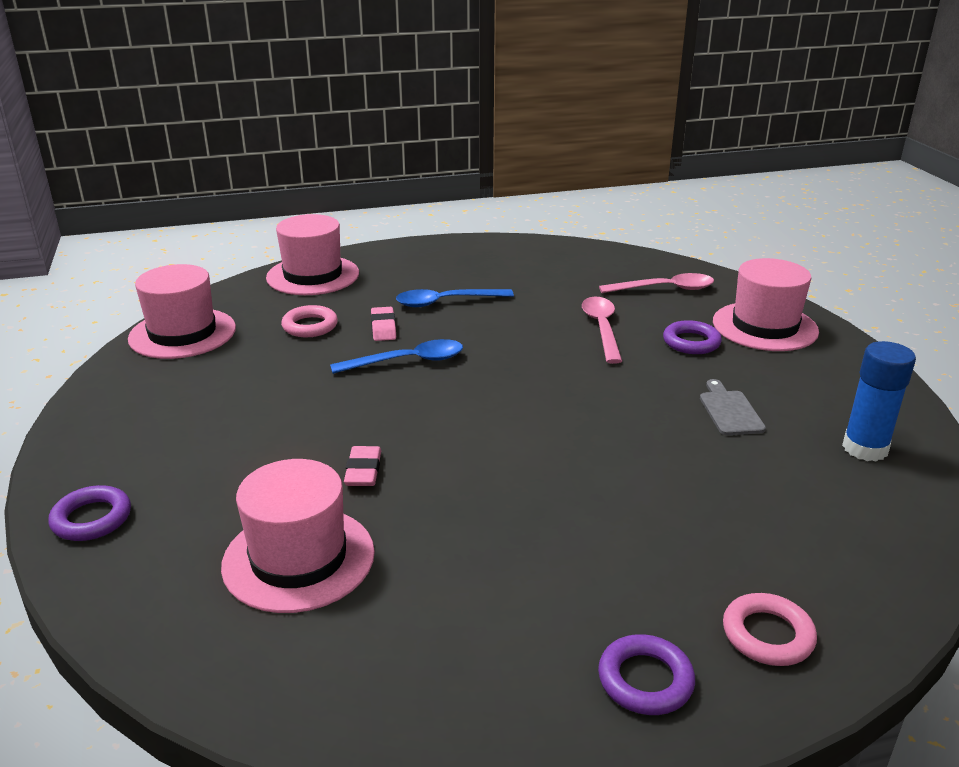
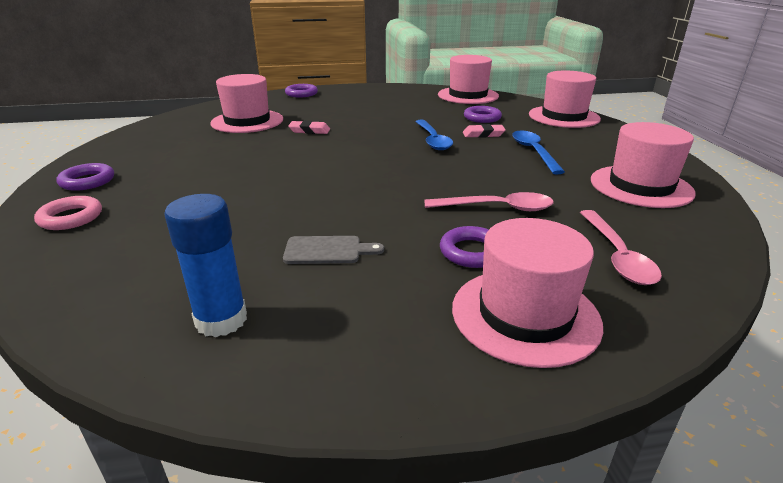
camera: 95 degrees right, 0 degrees up
pink ring [281,305,338,337] -> purple ring [464,106,502,123]
none -> pink hat [591,122,695,208]

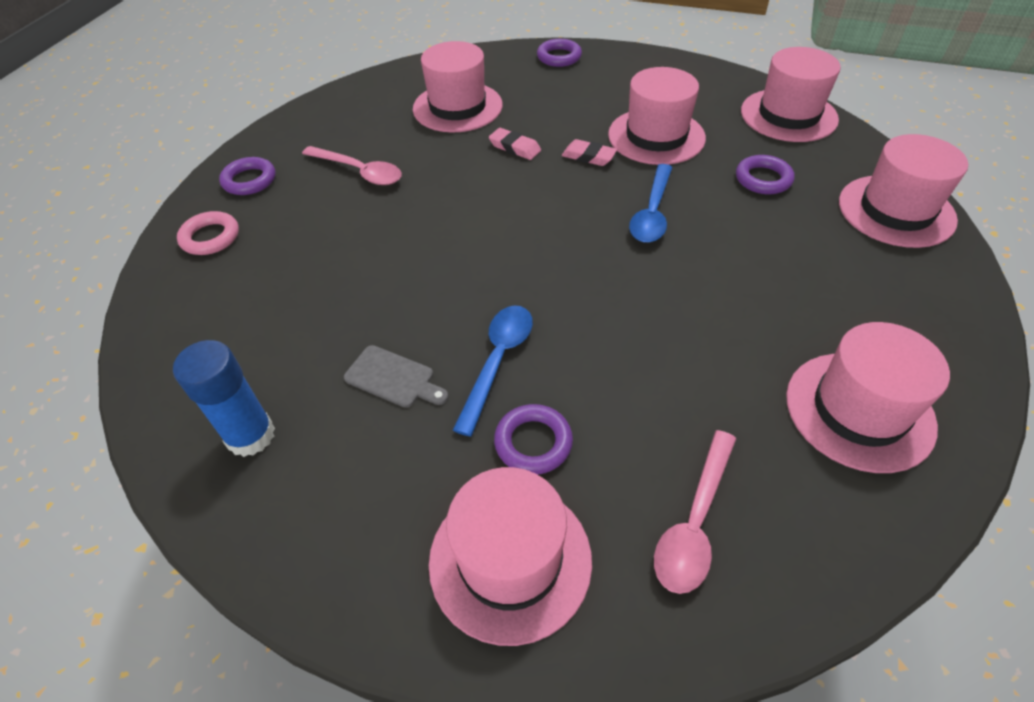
camera: 30 degrees right, 20 degrees up
pink spoon [425,192,554,211] -> pink spoon moved to [302,146,402,185]
pink eraser [463,124,506,138] -> pink eraser moved to [562,139,617,166]
blue spoon [512,131,565,174] -> blue spoon moved to [453,306,533,437]
none -> pink hat [608,67,706,165]

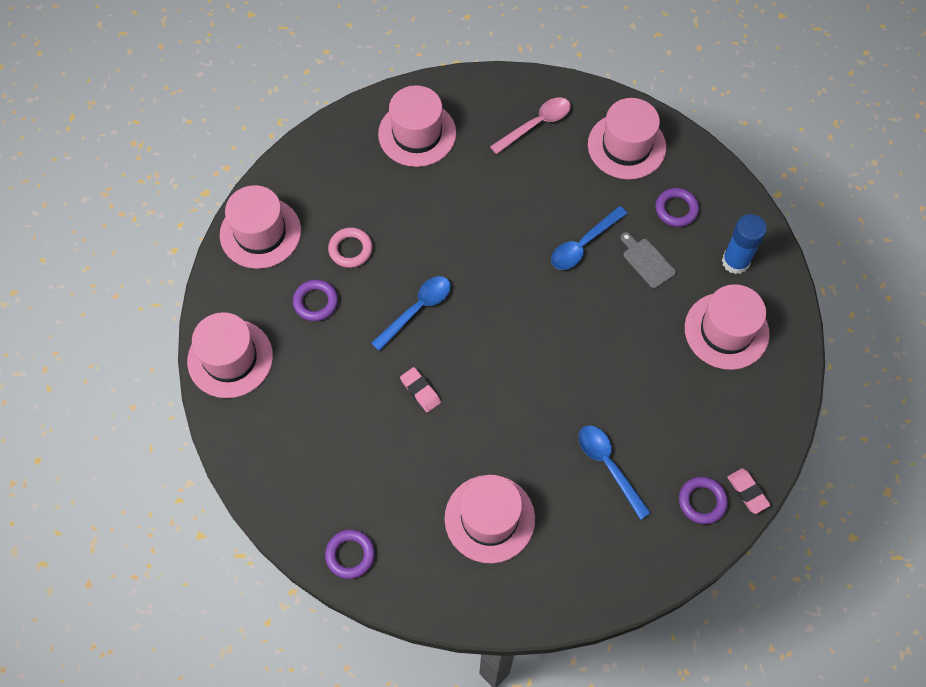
camera: 155 degrees left, 15 degrees up
pink ring [177,211,239,255] -> pink ring moved to [328,228,373,268]
pink spoon [302,146,402,185] -> blue spoon [579,426,651,520]
pink eraser [489,128,541,160] -> pink eraser moved to [727,468,771,514]
purple ring [494,404,573,475] -> purple ring moved to [655,188,699,227]
pink hat [608,67,706,165] -> pink hat moved to [685,284,770,370]

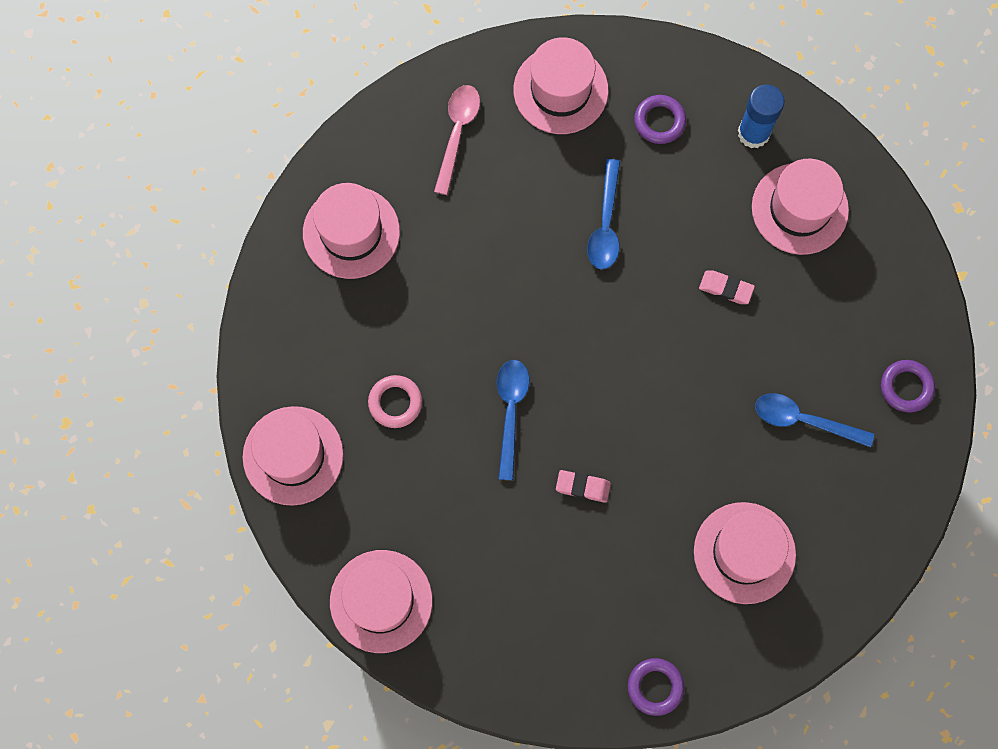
camera: 40 degrees left, 10 degrees up
purple ring [293,280,338,321] -> none
grey cutting board [620,232,676,289] -> none
pink eraser [727,468,771,514] -> pink eraser moved to [699,270,755,304]

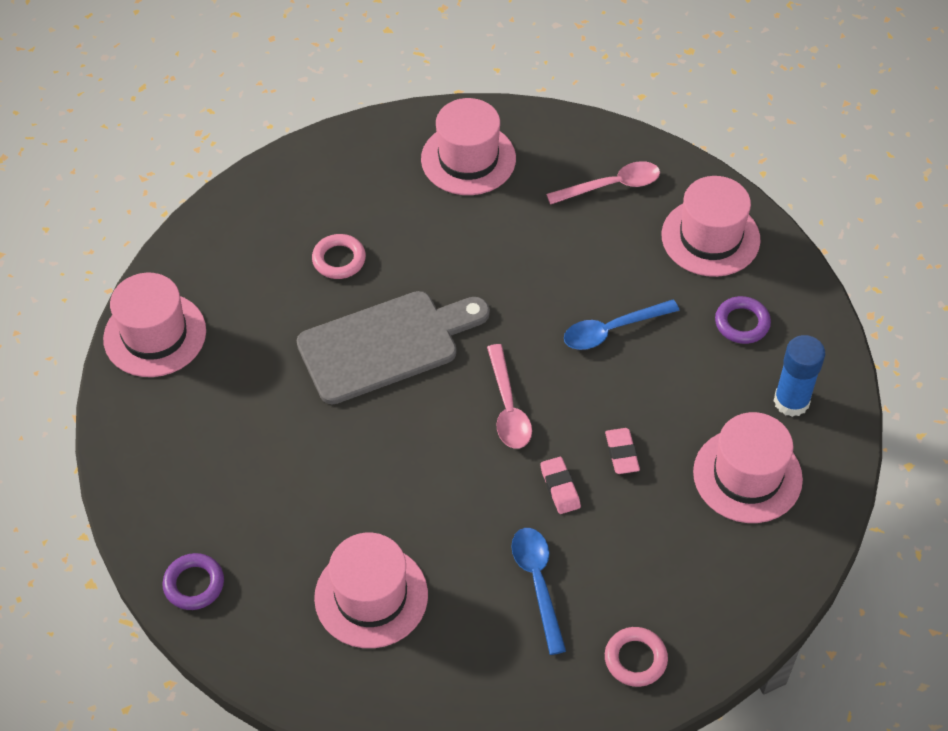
camera: 60 degrees right, 20 degrees down
pink hat [243,406,344,506] -> none
blue spoon [497,360,530,480] -> grey cutting board [296,291,490,404]
pink eraser [556,470,611,503] -> pink eraser moved to [540,457,581,514]
purple ring [881,360,935,412] -> pink ring [605,627,668,687]
none -> pink spoon [487,344,532,449]

